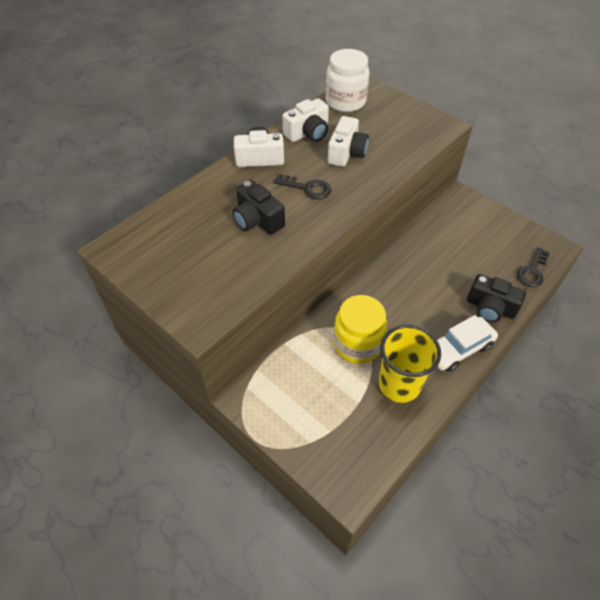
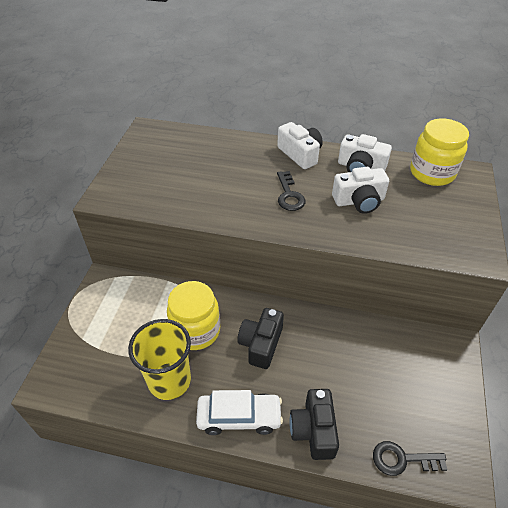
camera: 60 degrees right, 5 degrees down
black camera [232,180,285,235] -> black camera moved to [237,308,284,369]
white jar [326,49,370,112] -> yellow jar [410,119,469,186]
white car [437,315,498,372] -> white car turned 150 degrees clockwise [196,390,283,435]

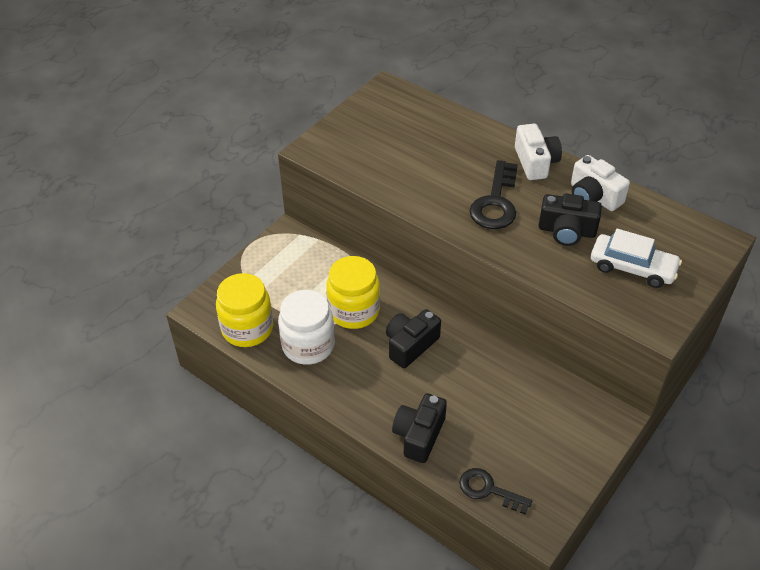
camera: 25 degrees right, 0 degrees up
yellow cup [128,319,191,400] -> white jar [278,290,335,365]
white car [196,390,283,435] -> white car moved to [591,229,682,288]
black key [277,171,306,211] -> black key [469,160,518,229], size x1.51
white camera [332,167,389,214] -> black camera [539,193,602,246]
yellow jar [410,119,469,186] -> yellow jar moved to [216,273,273,347]

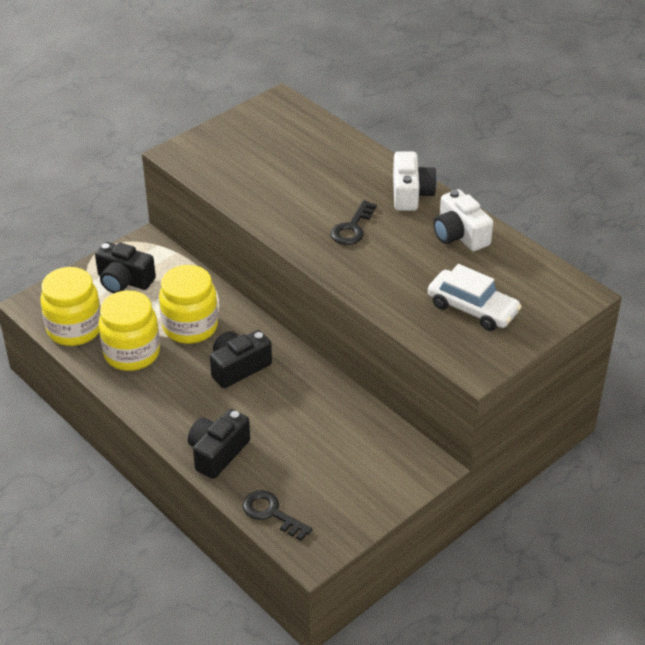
camera: 10 degrees right, 5 degrees down
white jar [278,290,335,365] -> yellow jar [99,290,160,371]
black key [469,160,518,229] -> black key [331,200,377,245], size x0.66
black camera [539,193,602,246] -> black camera moved to [95,242,156,293]

